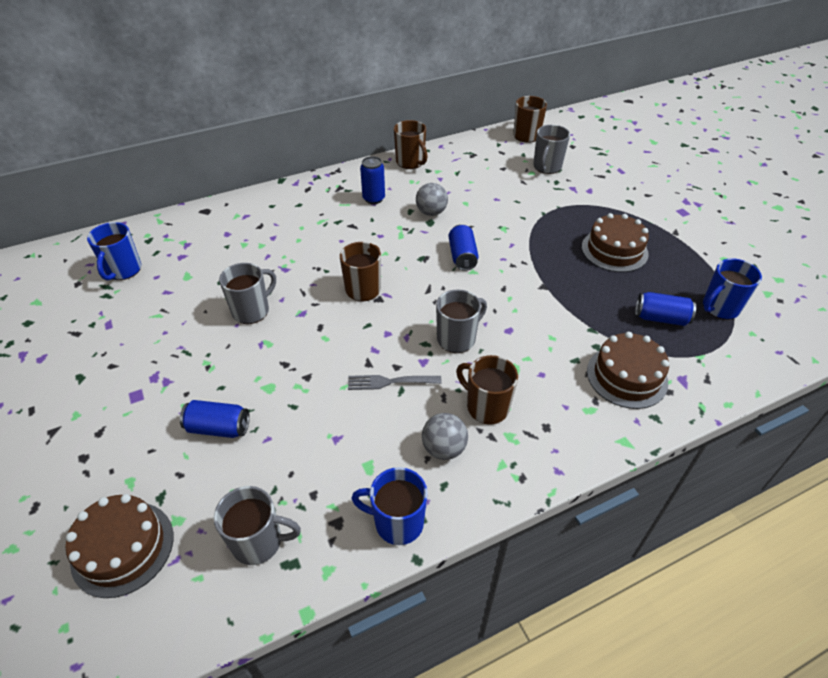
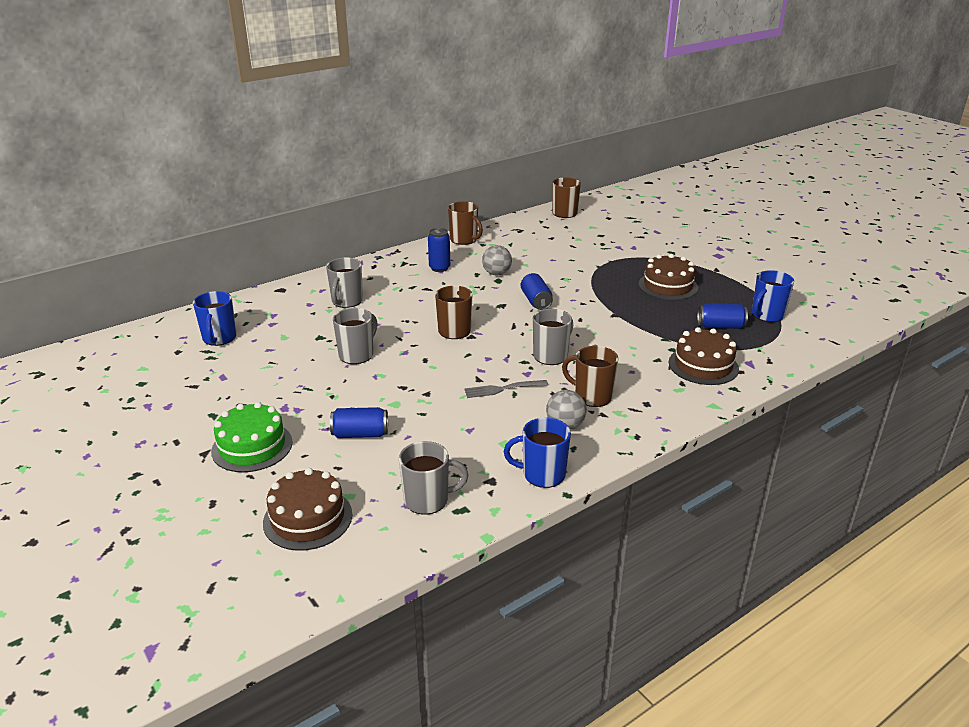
camera: 10 degrees left, 15 degrees down
grey mug [533,125,570,174] -> grey mug moved to [326,258,363,308]
none -> green cake [211,402,293,472]

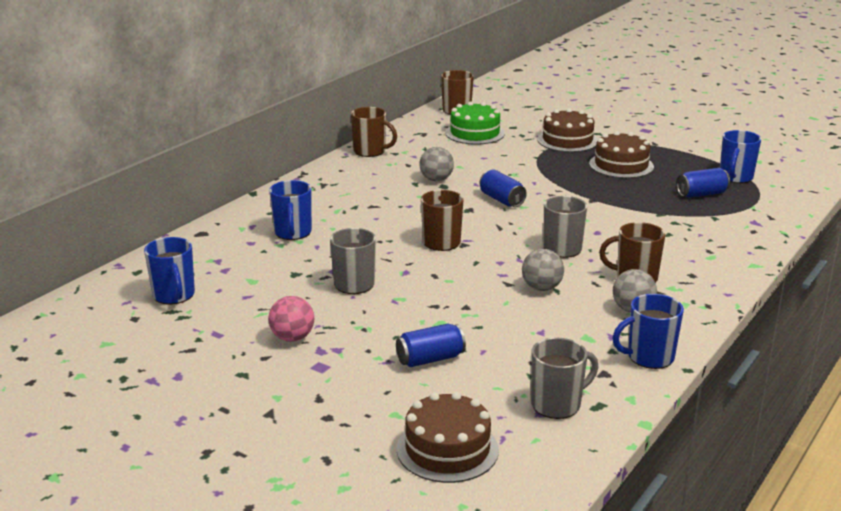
camera: 20 degrees left, 5 degrees down
green cake [211,402,293,472] -> green cake moved to [445,101,505,145]
grey mug [326,258,363,308] -> blue mug [269,180,312,240]
blue can [428,228,450,272] -> none
grey fork [464,380,548,398] -> grey ball [522,249,564,291]
brown cake [669,327,739,385] -> brown cake moved to [537,108,598,152]
none -> pink ball [268,296,314,342]

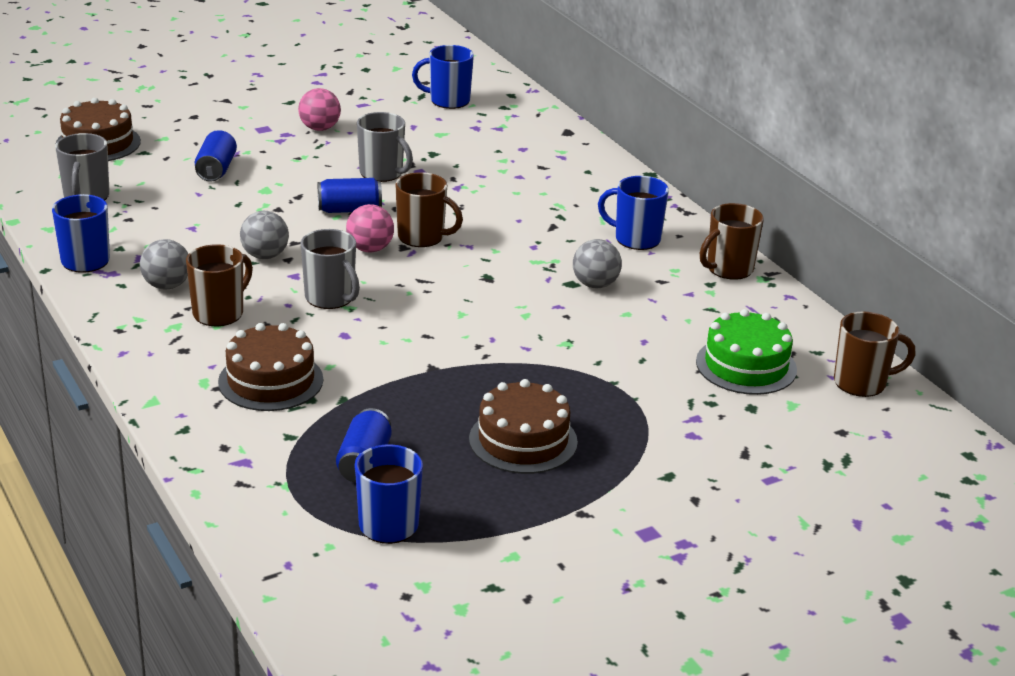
camera: 115 degrees right, 5 degrees up
blue mug [269,180,312,240] -> blue mug moved to [598,176,669,250]
blue can [479,170,527,207] -> blue can moved to [318,178,382,213]
brown cake [537,108,598,152] -> brown cake moved to [218,323,323,411]
none -> pink ball [346,204,394,253]

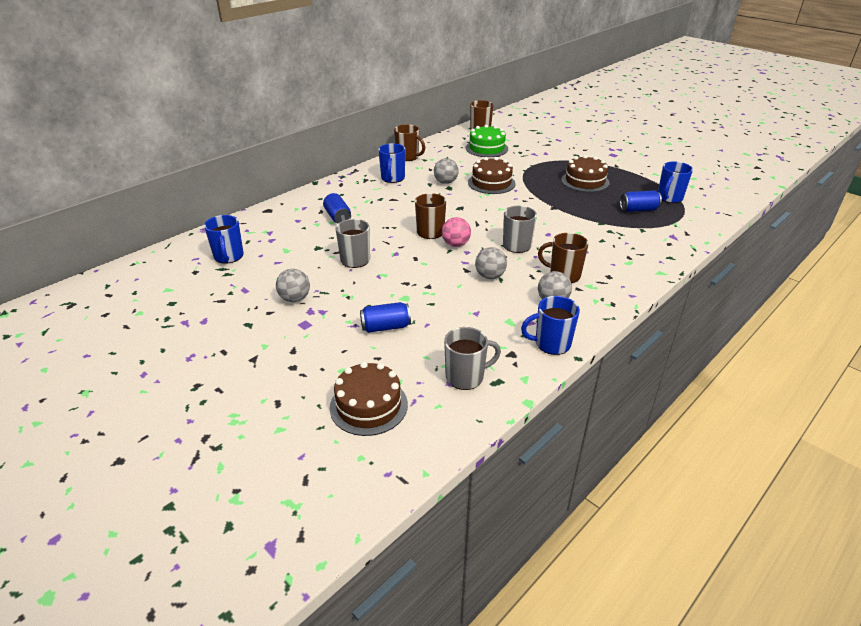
camera: 105 degrees left, 5 degrees up
brown cake [218,323,323,411] -> brown cake moved to [468,157,515,194]
pink ball [298,88,341,131] -> grey ball [276,269,310,302]
blue can [318,178,382,213] -> blue can moved to [323,193,351,223]

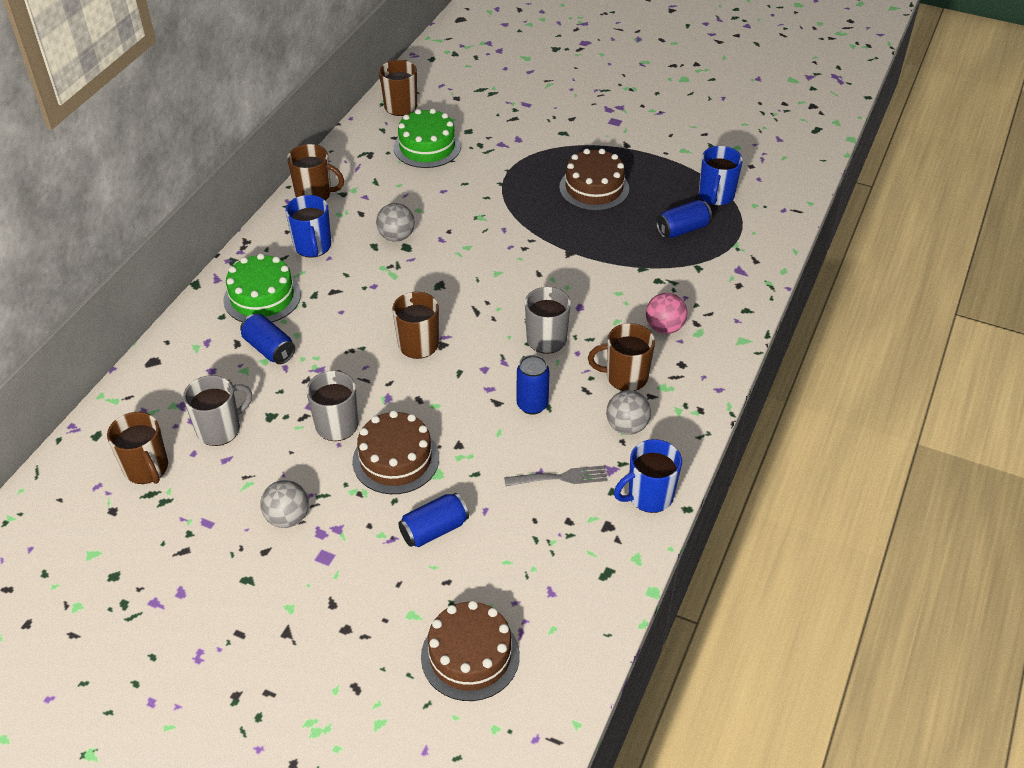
camera: 20 degrees left, 10 degrees up
blue mug [204,215,244,264] -> brown mug [107,412,168,484]
pink ball [442,217,471,247] -> pink ball moved to [646,293,687,334]
grey mug [444,327,501,390] -> grey mug moved to [183,375,252,446]
brown cake [468,157,515,194] -> brown cake moved to [352,410,439,494]
grey ball [475,247,507,279] -> blue can [517,355,550,415]
none -> green cake [223,253,301,322]
none -> grey fork [504,465,608,486]

